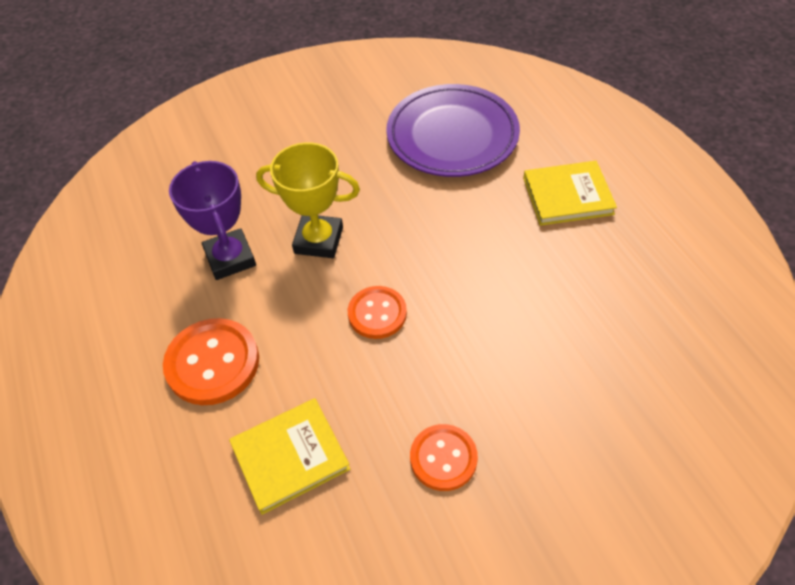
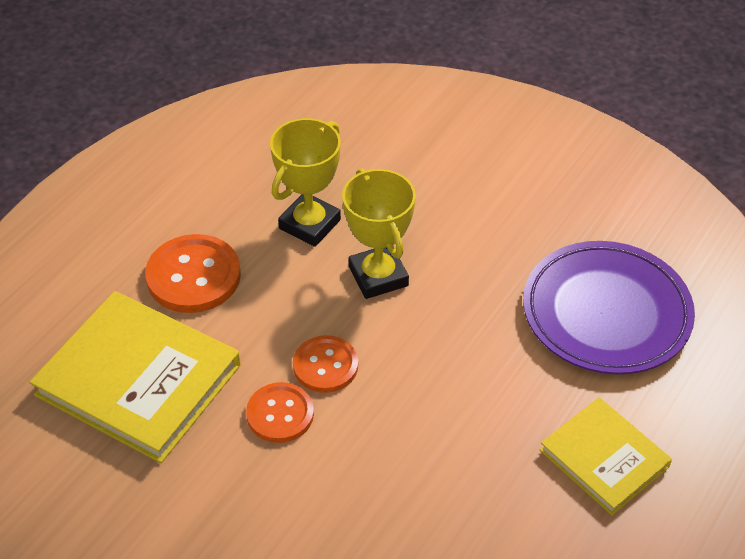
camera: 55 degrees right, 5 degrees down
purple trophy [169,161,256,280] -> yellow trophy [270,118,341,247]
yellow book [229,398,350,515] -> yellow book [29,291,241,463], size x1.67
orange button [410,424,478,491] -> orange button moved to [246,382,314,443]

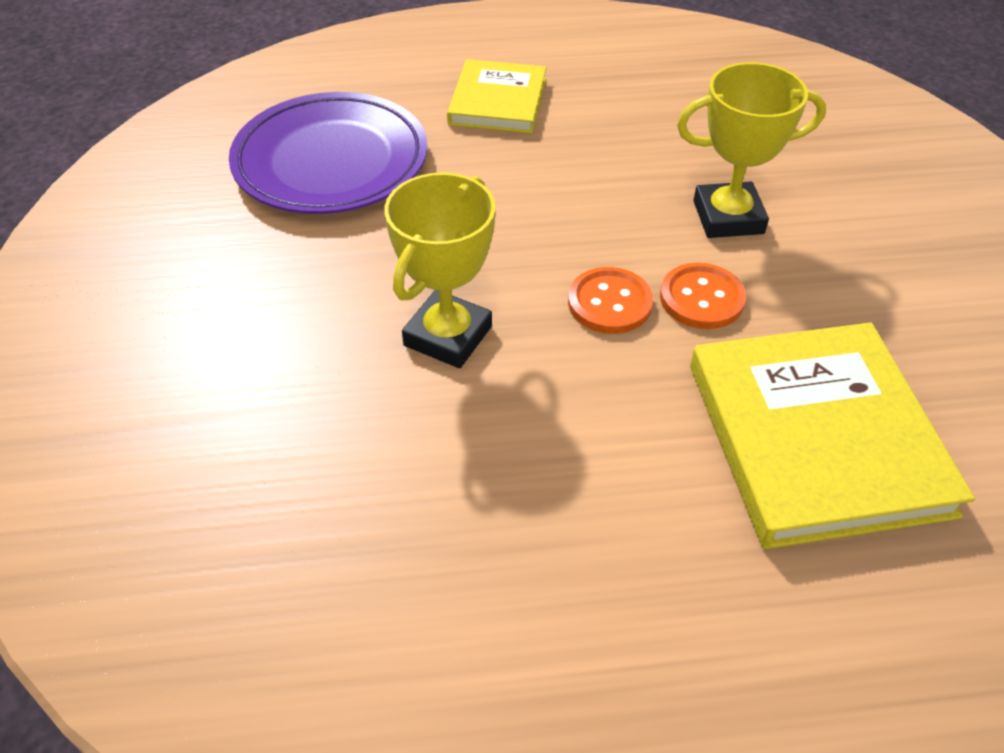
camera: 130 degrees left, 0 degrees up
orange button [145,234,241,313] -> none
yellow trophy [270,118,341,247] -> yellow trophy moved to [677,62,826,238]

